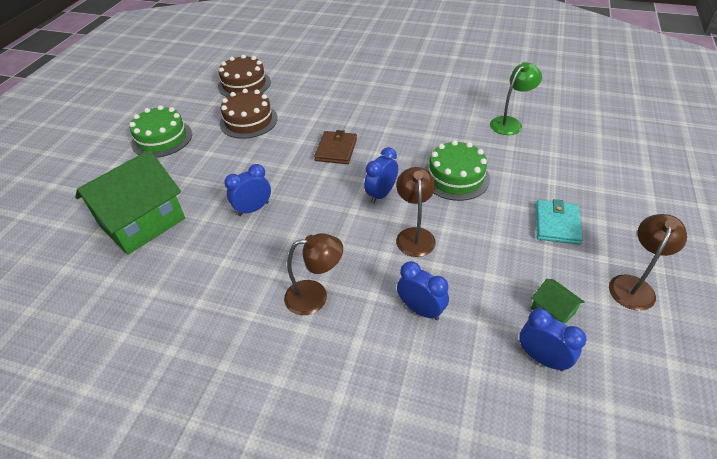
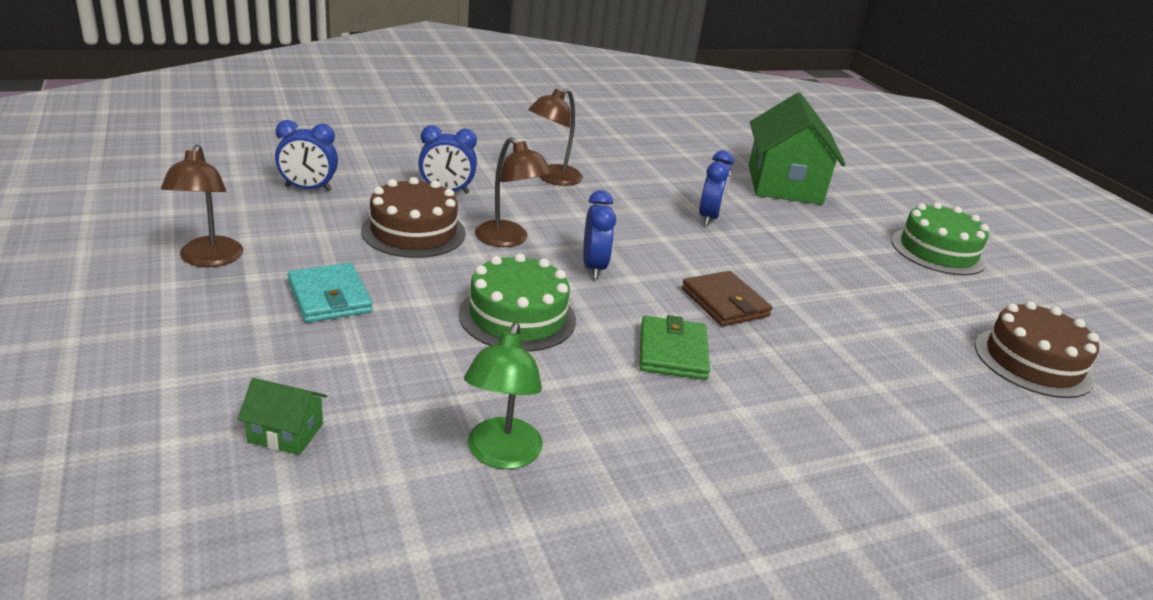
camera: 135 degrees right, 15 degrees down
brown cake [220,89,278,139] -> brown cake moved to [361,177,466,258]
green house [531,279,585,324] -> green house moved to [238,378,327,455]
none -> green wallet [640,315,710,380]

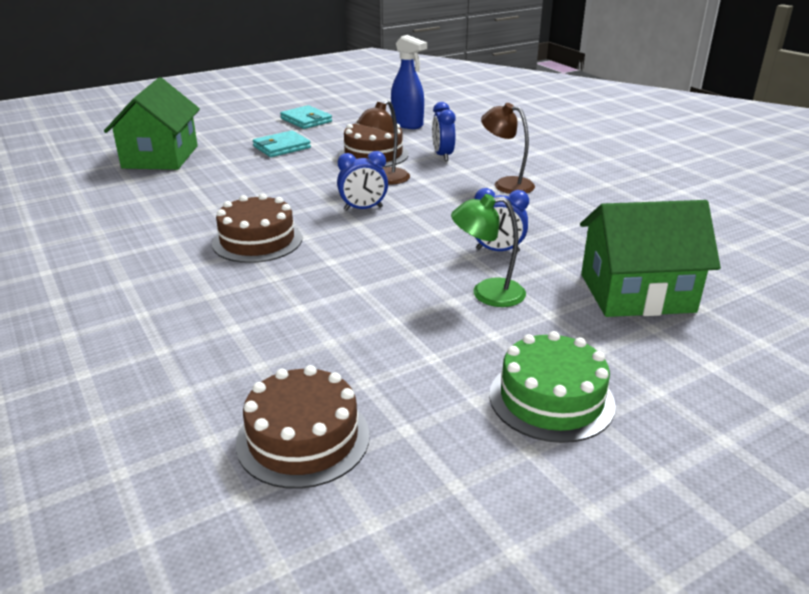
camera: 85 degrees right, 0 degrees up
brown lamp [161,144,243,267] -> turquoise wallet [280,105,332,129]
green house [238,378,327,455] -> green house [104,77,200,170], size x2.40
blue clock [275,120,338,191] -> blue spray bottle [391,35,427,129]
green cake [459,253,576,352] -> none
green lamp [464,323,543,469] -> green lamp moved to [451,194,526,307]
green wallet [640,315,710,380] -> brown cake [212,193,302,263]
brown wallet [682,271,772,326] -> none

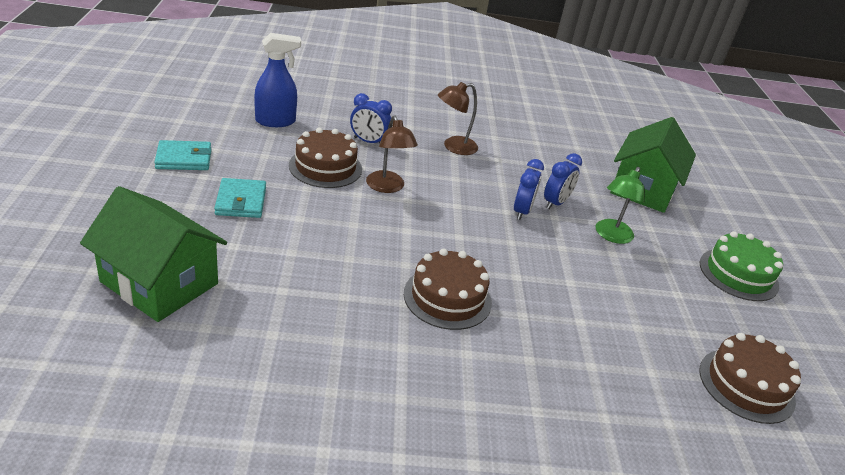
camera: 65 degrees left, 5 degrees up
blue clock [337,151,388,211] -> blue clock moved to [514,159,544,220]

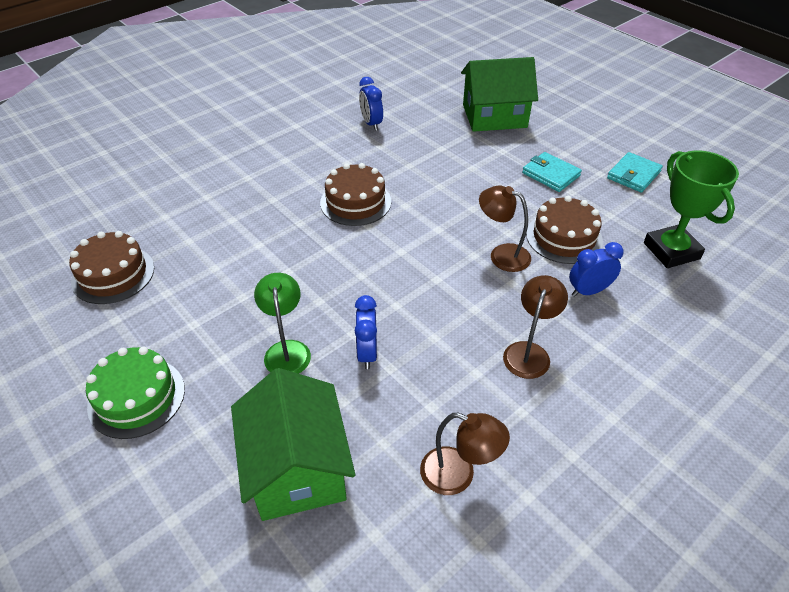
camera: 145 degrees right, 10 degrees up
blue spray bottle [254,33,301,127] -> green trophy [644,151,739,268]
blue clock [514,159,544,220] -> blue clock moved to [359,77,383,131]
none -> brown lamp [420,413,510,495]

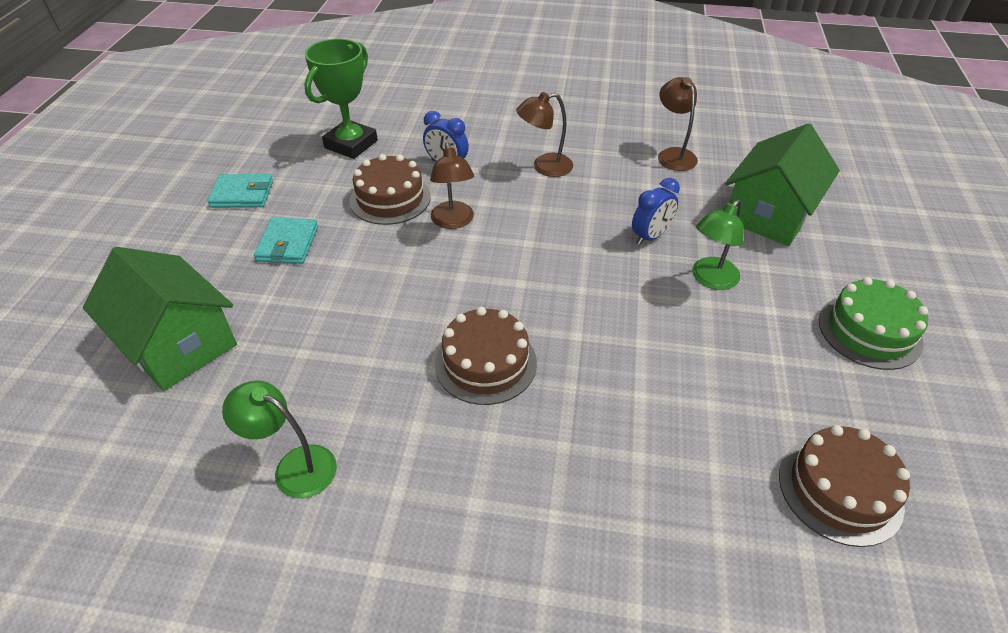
camera: 130 degrees left, 0 degrees up
blue clock [359,77,383,131] -> green lamp [222,380,337,498]

